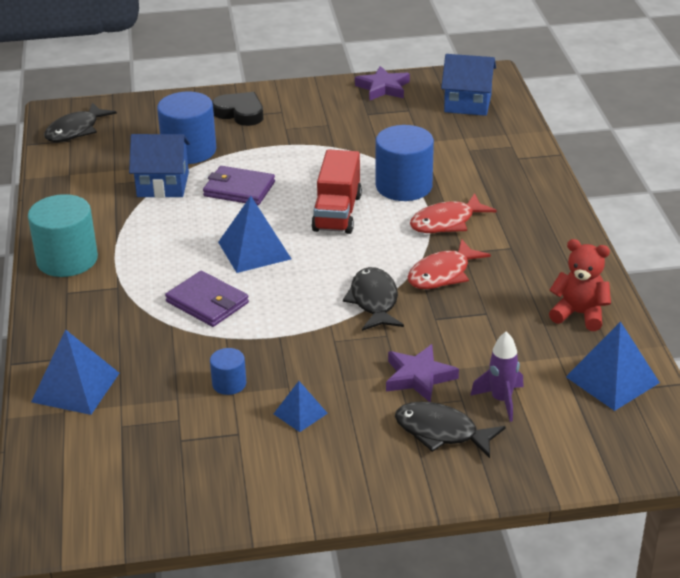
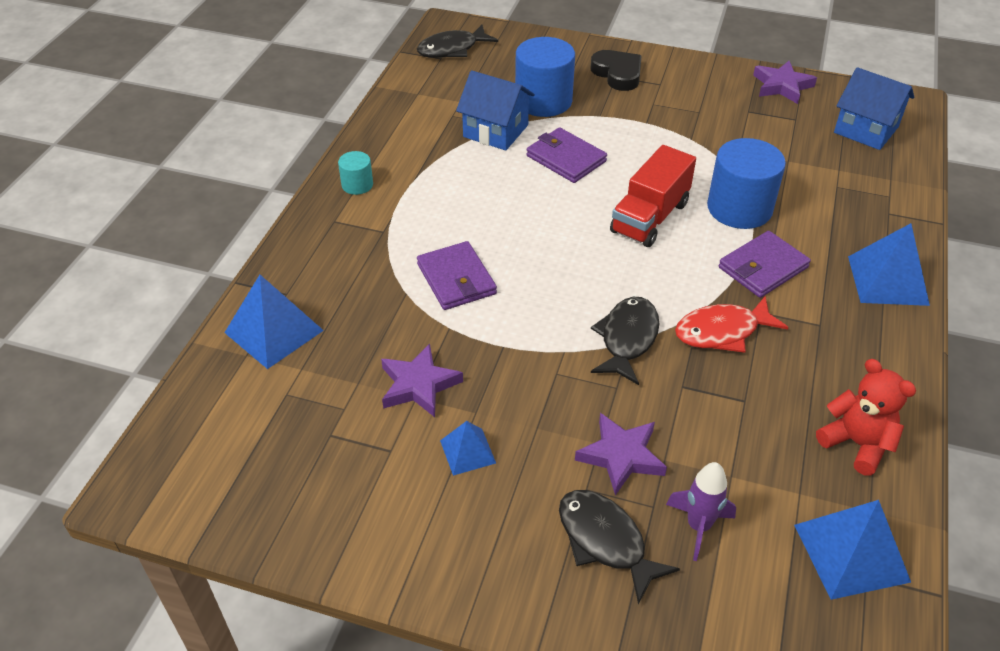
camera: 25 degrees right, 10 degrees up
turquoise cylinder [28,194,98,277] -> turquoise cylinder [338,151,373,195], size x0.50
blue cylinder [210,348,246,395] -> purple star [381,344,463,417]
blue pyramid [218,196,291,273] -> blue pyramid moved to [848,223,930,306]
red fish [410,193,497,233] -> purple wallet [719,231,811,298]

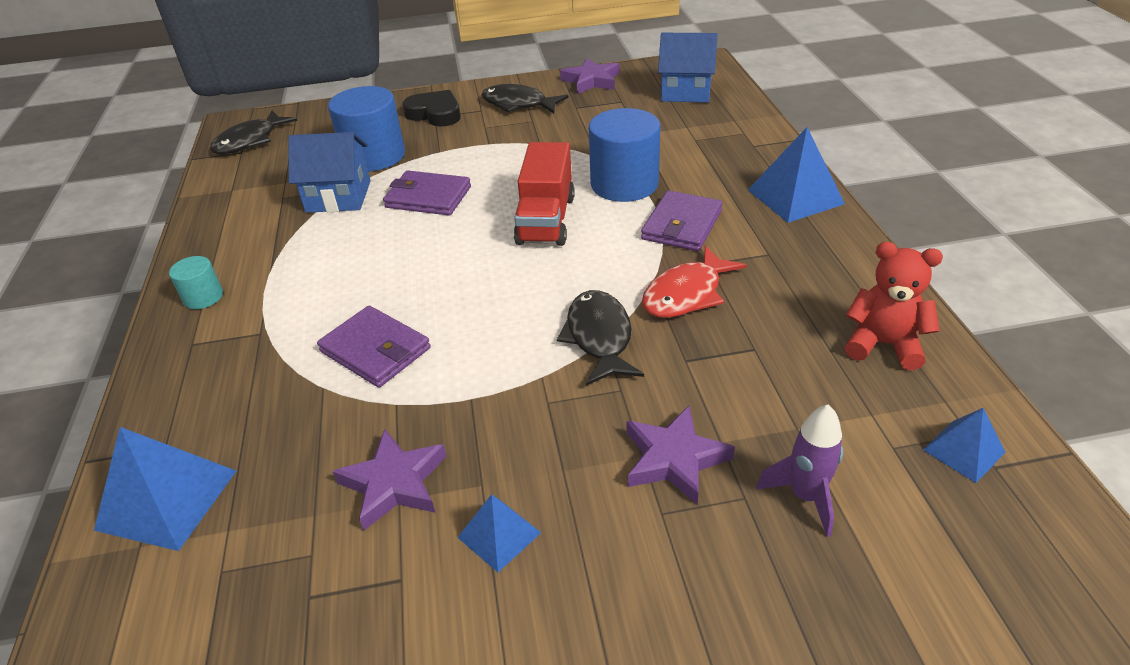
camera: 25 degrees left, 5 degrees down
black fish [559,490,680,605] -> black fish moved to [481,84,569,114]
blue pyramid [794,500,911,600] -> blue pyramid [923,408,1006,483], size x0.57

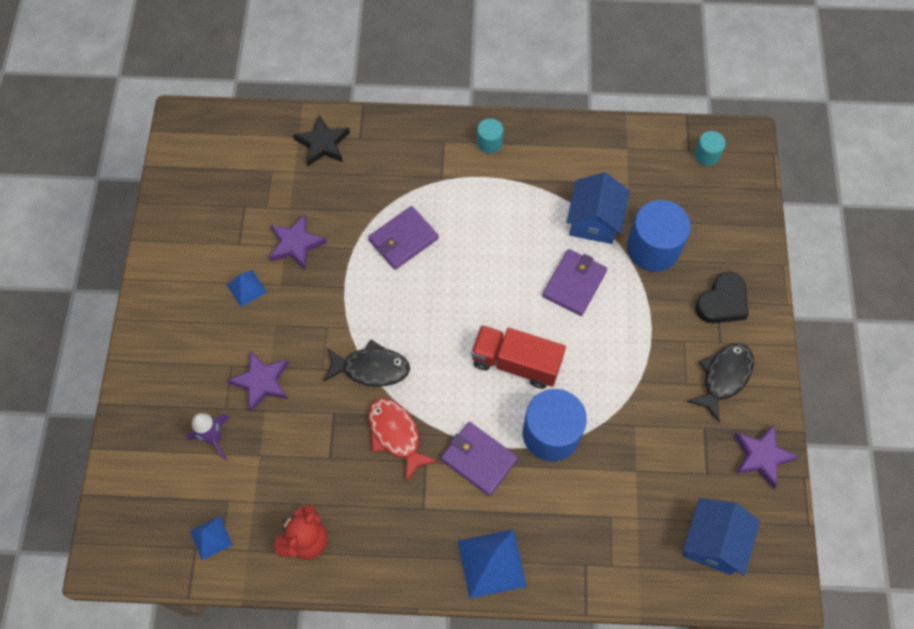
camera: 100 degrees right, 25 degrees up
blue pyramid [94,427,236,551] -> black star [293,115,350,166]
black fish [210,111,298,154] -> turquoise cylinder [694,131,726,166]

